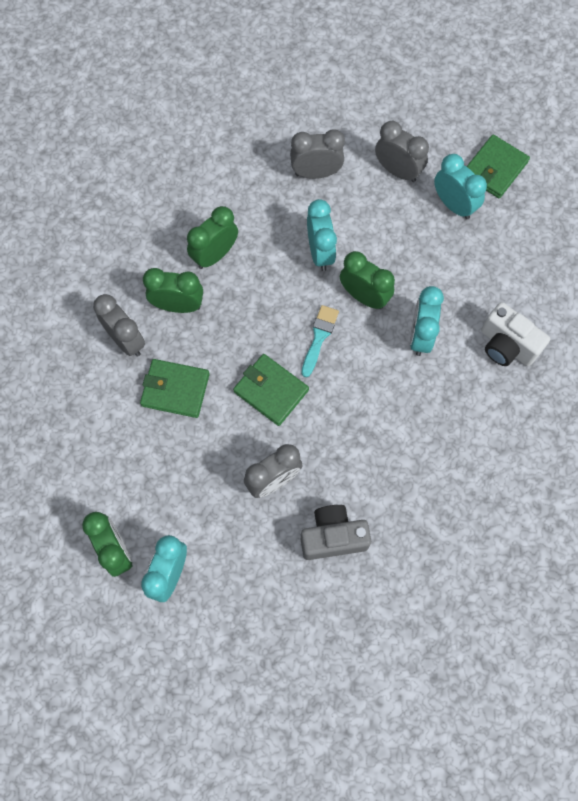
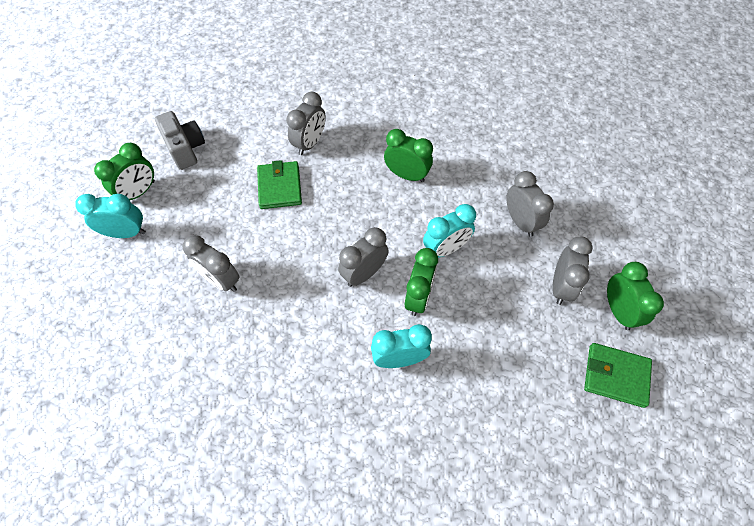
camera: 70 degrees right, 10 degrees down
green clock [143,268,203,313] -> green clock moved to [607,262,664,330]
green wallet [233,354,309,426] -> none
turquoise brush [301,305,339,377] -> grey clock [338,227,389,287]
grey camera [301,505,371,560] -> grey camera moved to [155,111,205,170]
turquoise clock [434,154,487,219] -> none
white camera [481,302,550,366] -> none

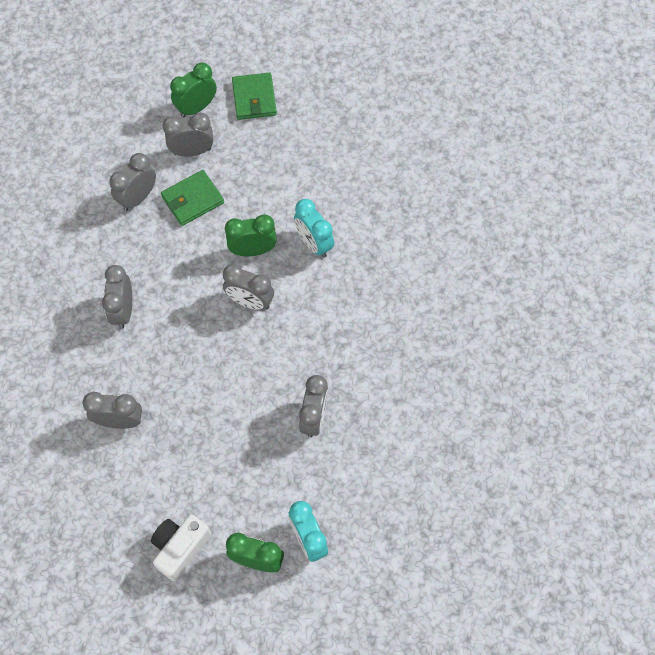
camera: 115 degrees left, 5 degrees up
grey camera [155,111,205,170] -> white camera [151,515,211,581]
green wallet [257,160,302,209] -> green wallet moved to [161,170,224,226]
green clock [384,129,433,182] -> grey clock [102,265,132,329]
turquoise clock [423,204,476,257] -> none

